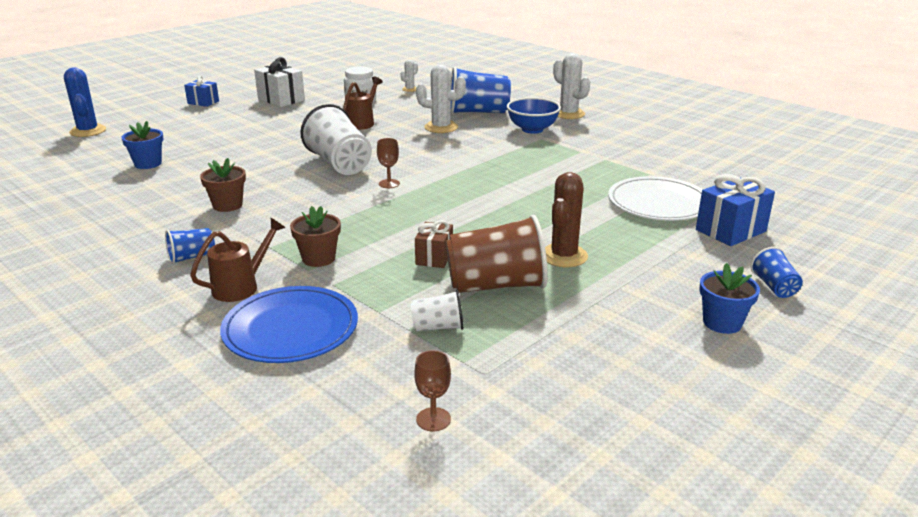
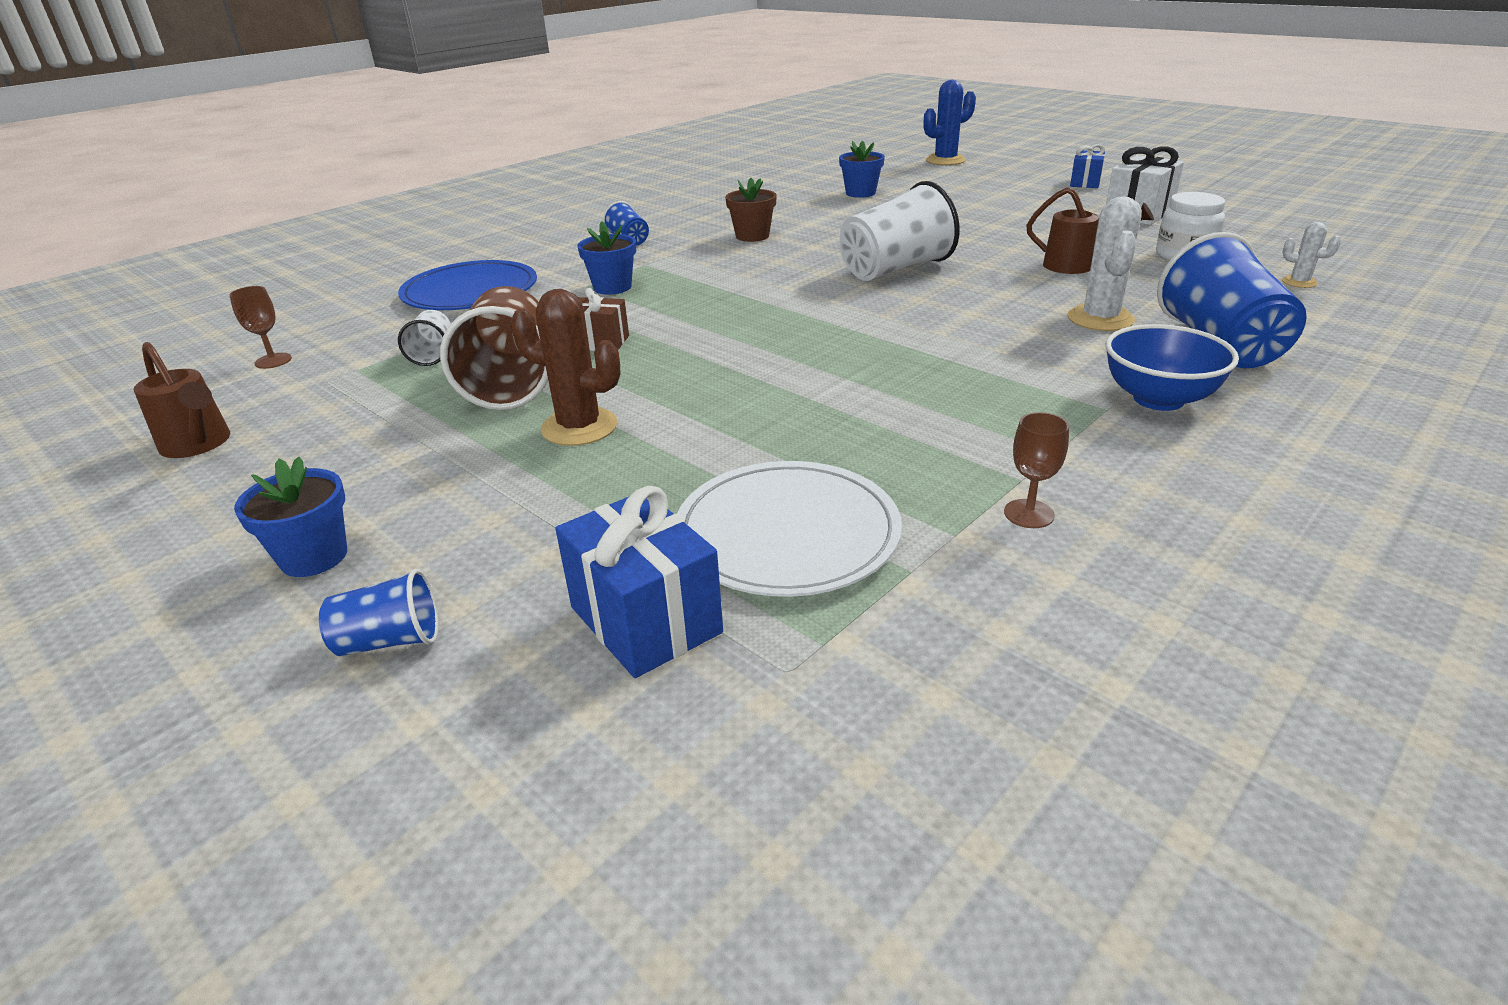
camera: 90 degrees right, 5 degrees up
brown watering can [190,218,285,302] -> brown watering can moved to [134,342,230,458]
brown flower pot [290,206,341,267] -> blue flower pot [577,221,636,295]
brown goblet [377,138,400,188] -> brown goblet moved to [1004,412,1069,528]
white cactus [553,53,590,119] -> none

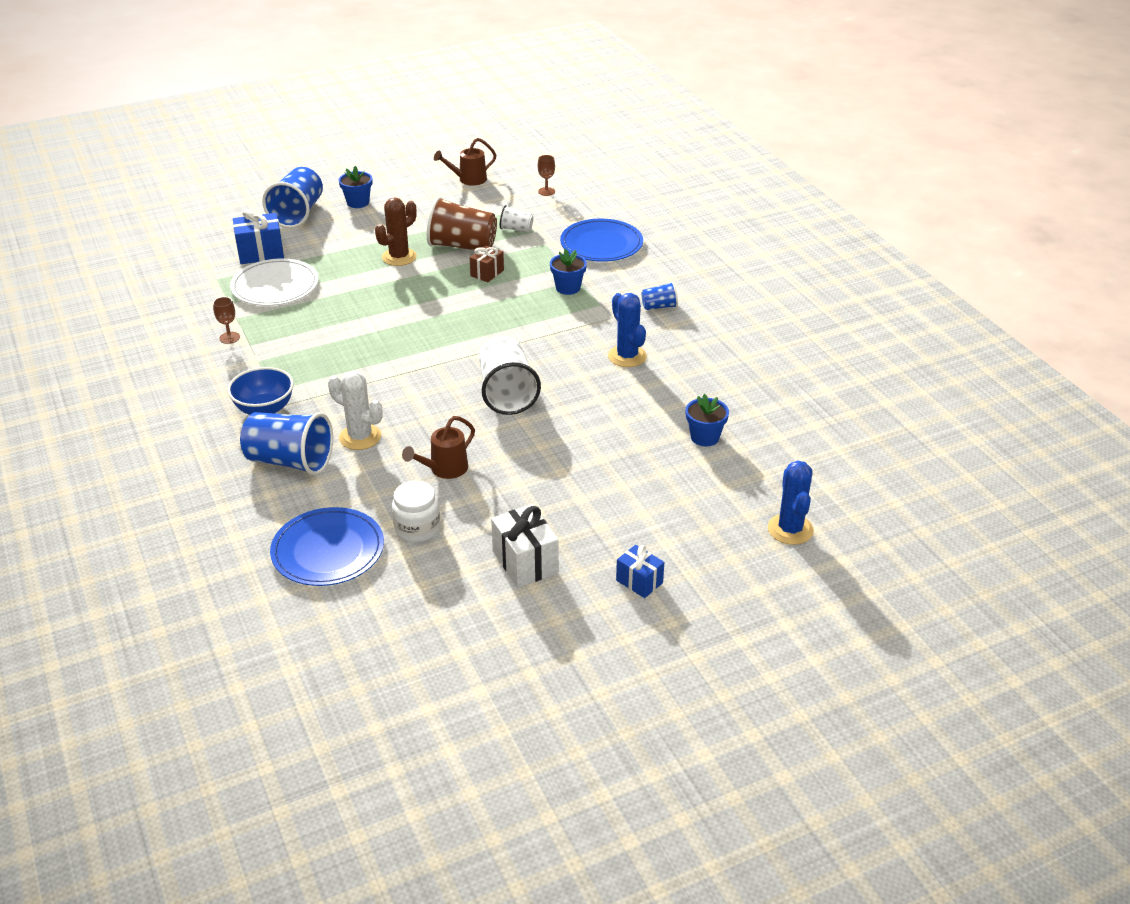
camera: 110 degrees right, 5 degrees up
blue cup [319,569,439,656] -> blue cup [262,167,323,228], size x2.02
brown flower pot [725,178,777,242] -> blue cactus [608,293,647,367]
white cactus [1282,222,1341,288] -> blue plate [270,507,384,586]

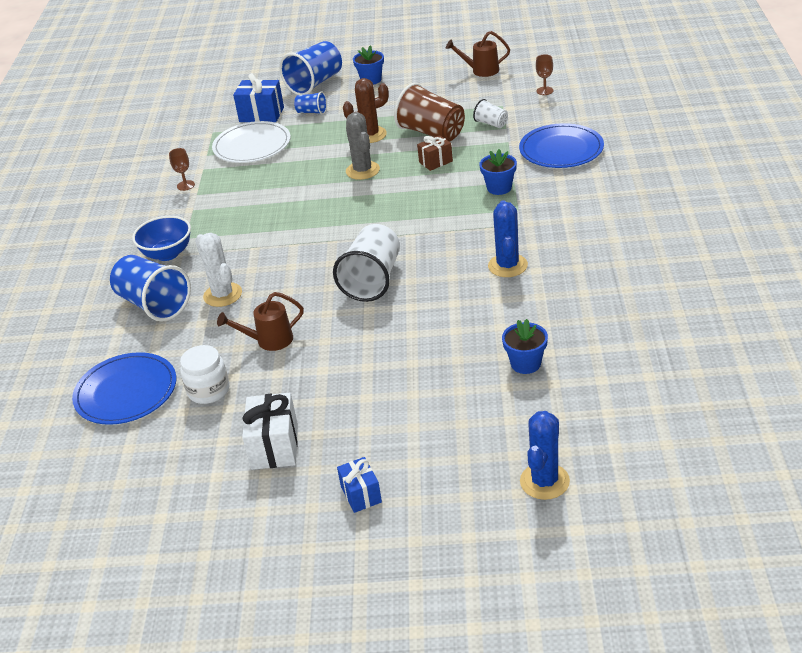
camera: 30 degrees right, 0 degrees up
blue cup [641,282,678,310] -> blue cup moved to [294,91,327,115]
none -> grey cactus [346,112,380,180]

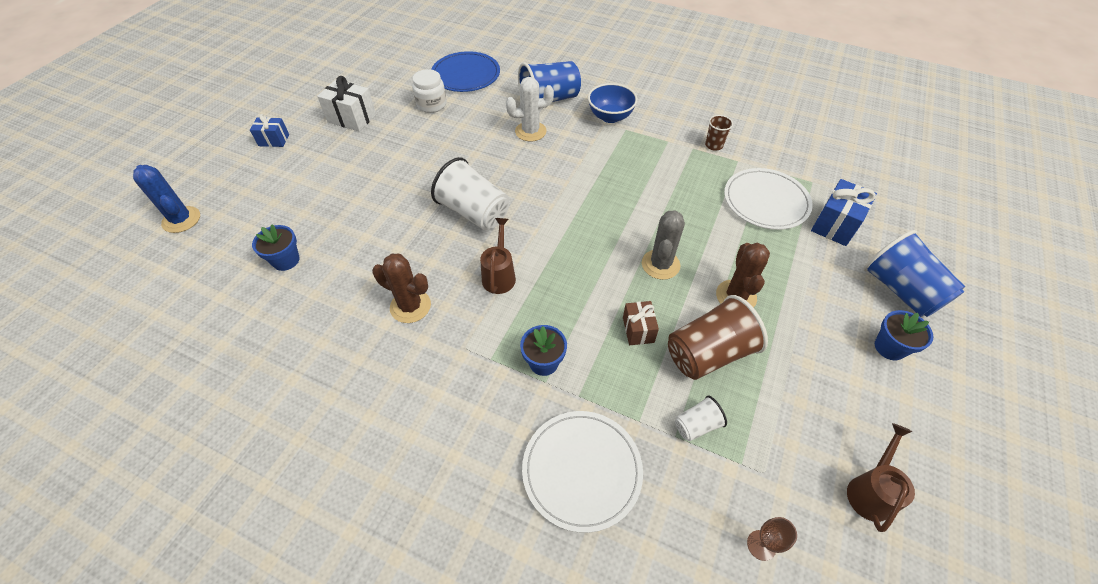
camera: 110 degrees right, 15 degrees up
brown goblet [169,148,195,191] -> brown cup [705,115,733,151]
brown watering can [217,292,304,351] -> brown watering can moved to [480,218,516,294]
blue cup [294,91,327,115] -> none
grey cactus [346,112,380,180] -> grey cactus turned 75 degrees counterclockwise [642,210,685,280]
blue cactus [488,200,528,277] -> brown cactus [372,254,431,323]
blue plate [519,123,604,168] -> white plate [522,411,643,533]

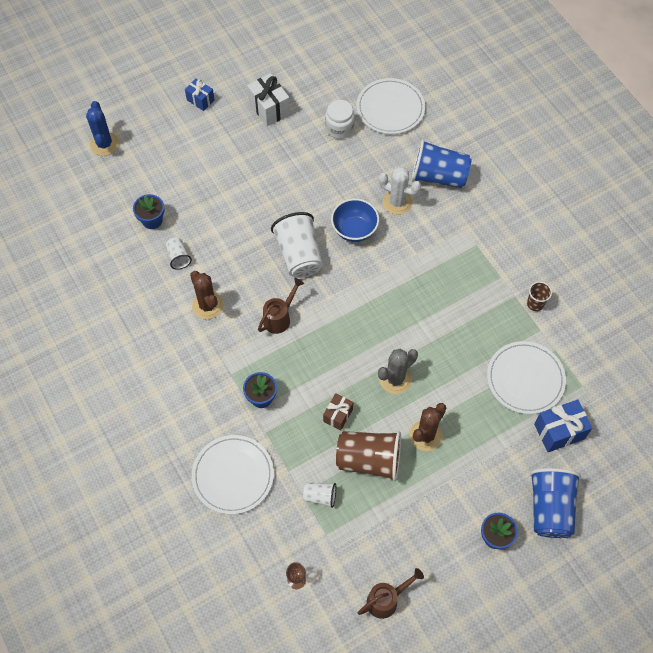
camera: 35 degrees right, 10 degrees up
blue plate [431,51,500,92] -> white plate [356,78,425,134]
blue bowl [588,83,638,123] -> blue bowl moved to [331,198,379,242]
none -> white cup [166,238,192,270]

